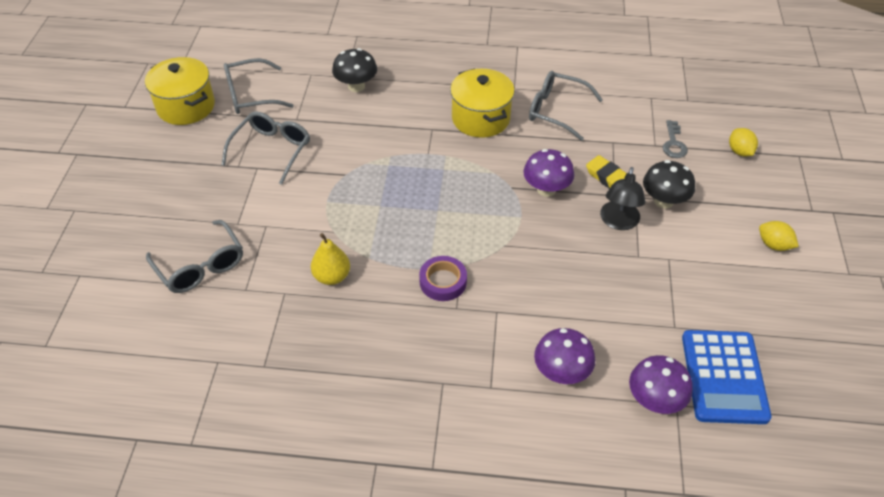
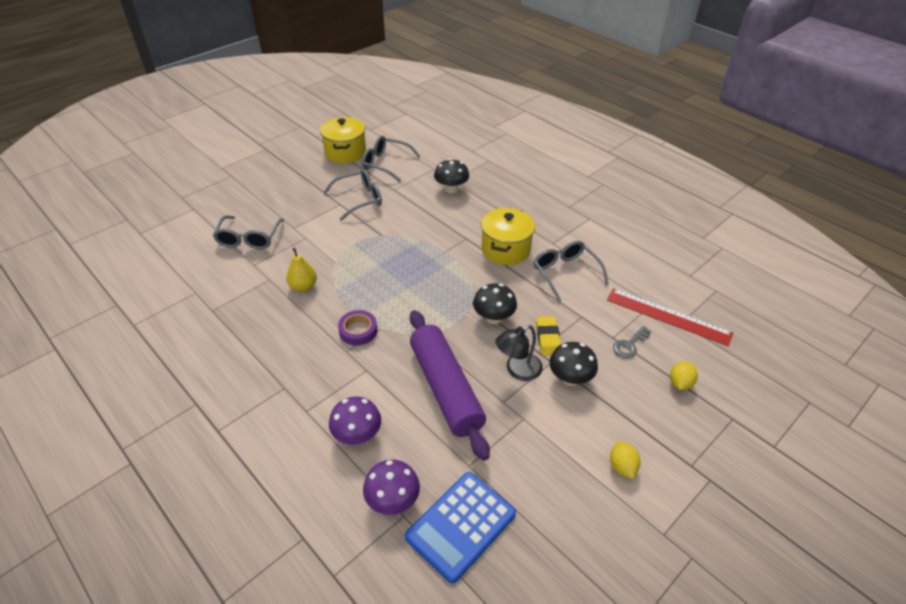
camera: 40 degrees right, 5 degrees down
purple mushroom [524,149,574,197] -> black mushroom [473,283,517,324]
none -> purple rolling pin [410,310,490,461]
none -> red ruler [607,288,733,346]

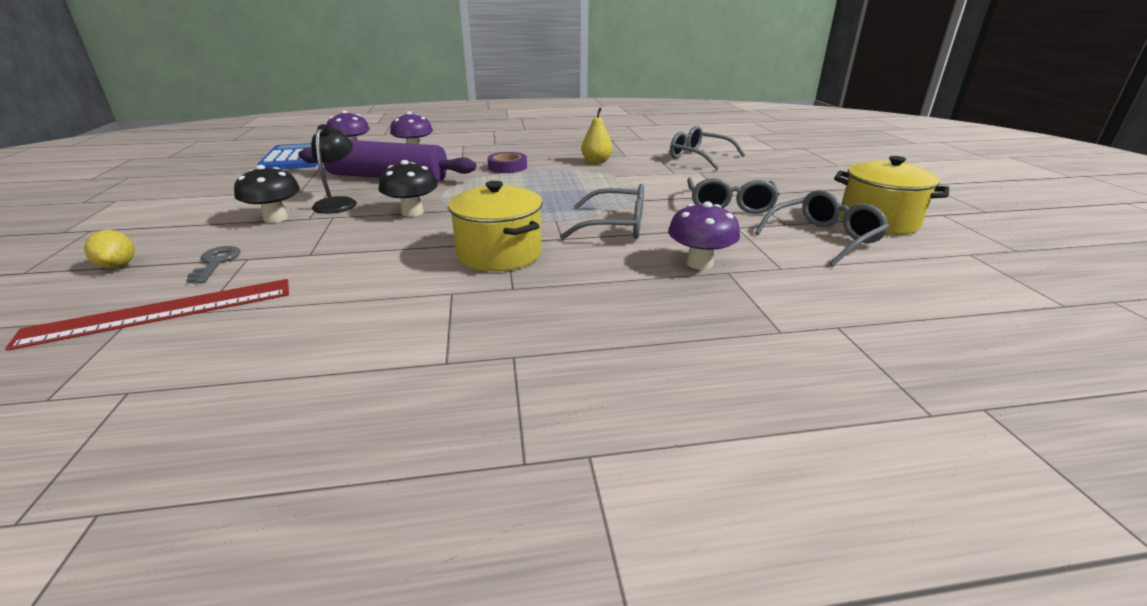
camera: 125 degrees right, 15 degrees down
black mushroom [434,159,469,193] -> purple mushroom [668,201,740,270]
grey glasses [533,241,609,302] -> grey glasses moved to [560,184,644,239]
yellow eraser [536,317,561,356] -> none
yellow lemon [610,441,640,479] -> none

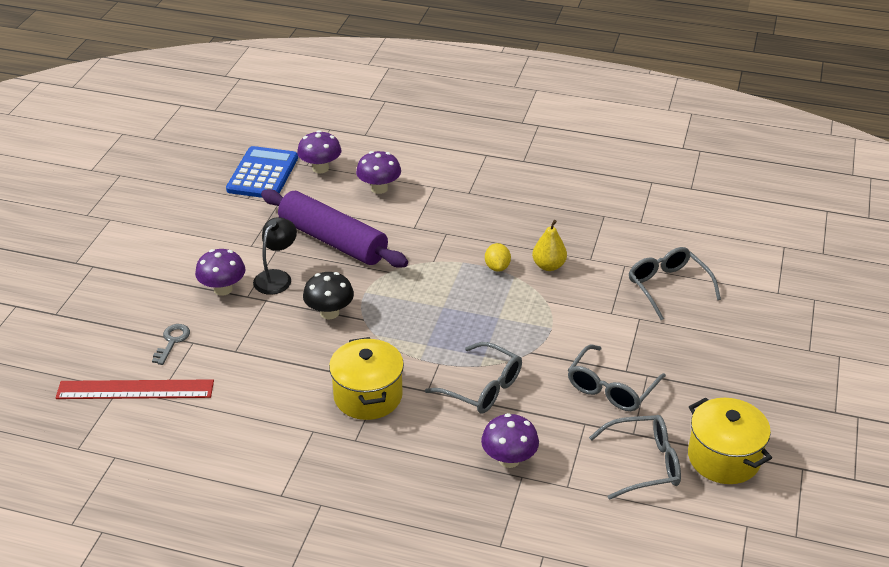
camera: 25 degrees right, 10 degrees up
yellow lemon [84,230,134,269] -> yellow lemon moved to [485,243,511,272]
black mushroom [234,165,300,223] -> purple mushroom [195,249,246,296]
purple tape [487,152,527,173] -> none

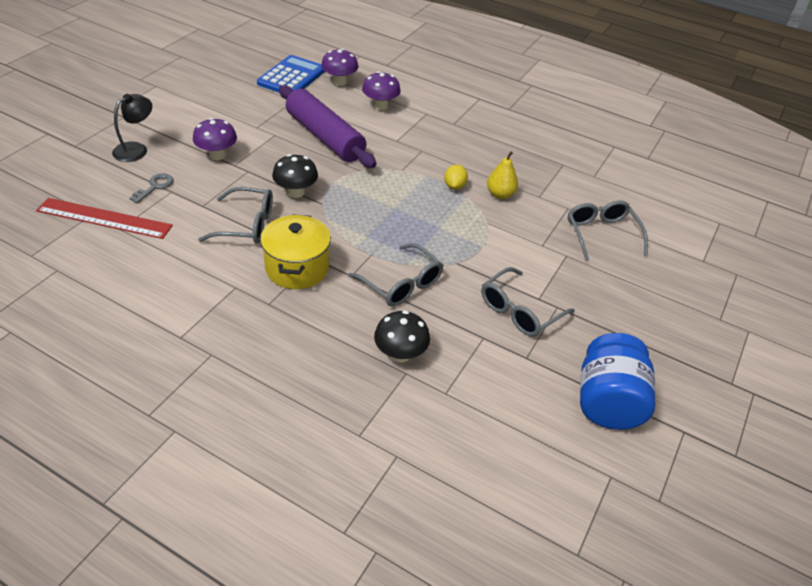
camera: 10 degrees right, 5 degrees up
black lamp [253,217,297,295] -> black lamp moved to [112,94,152,162]
purple mushroom [481,413,539,468] -> black mushroom [374,310,430,363]
grey glasses [589,415,681,500] -> grey glasses moved to [198,187,273,243]
yellow pot [688,397,772,484] -> blue jar [580,333,656,430]

